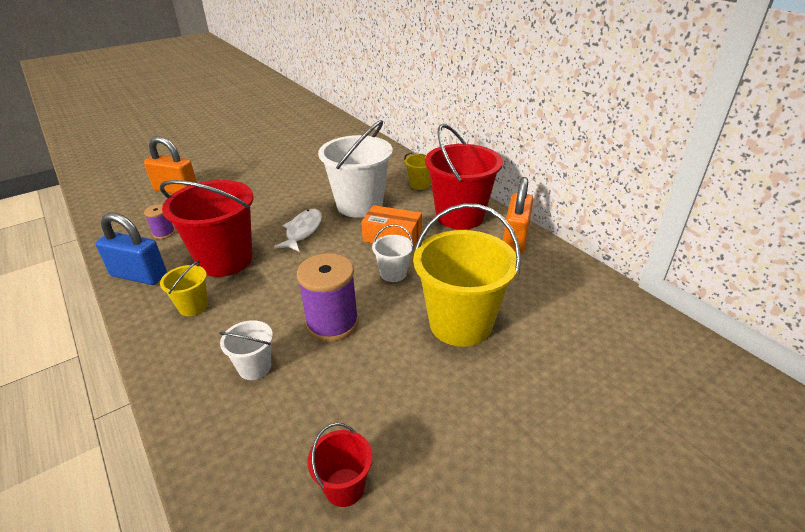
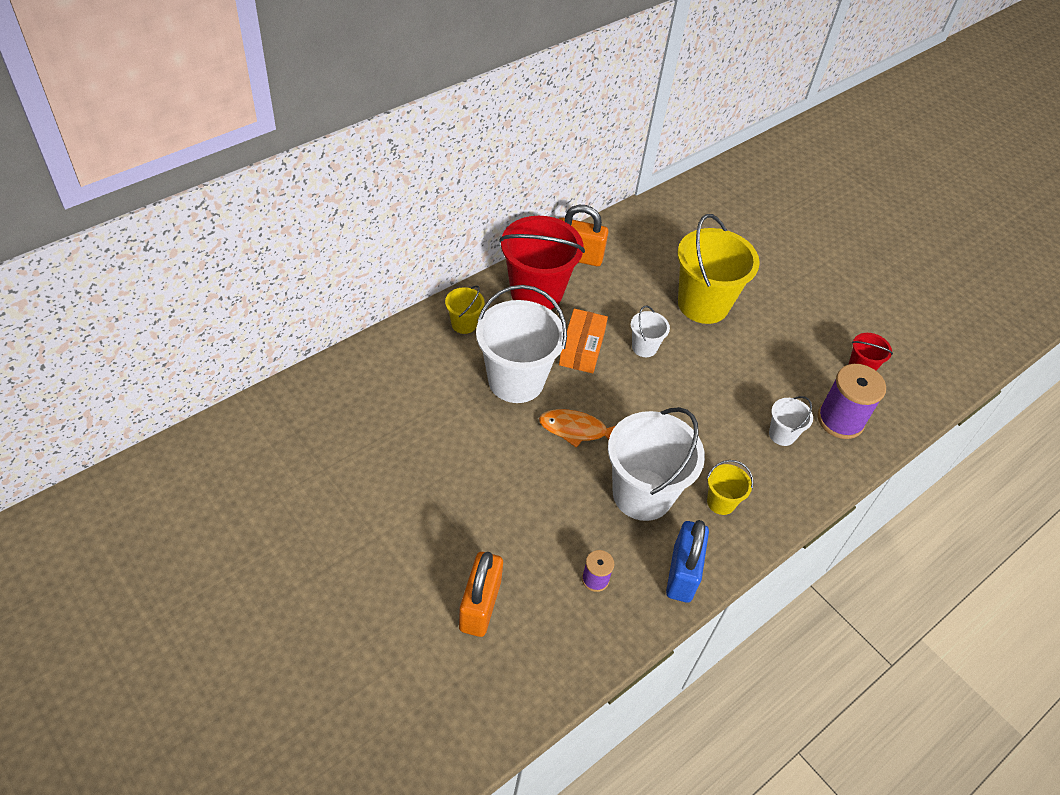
camera: 100 degrees left, 15 degrees up
red bucket [160,180,254,277] -> white bucket [608,407,705,521]
white fish [274,209,322,252] -> orange fish [539,409,615,448]
purple spool [297,253,359,342] -> purple spool moved to [817,364,886,439]

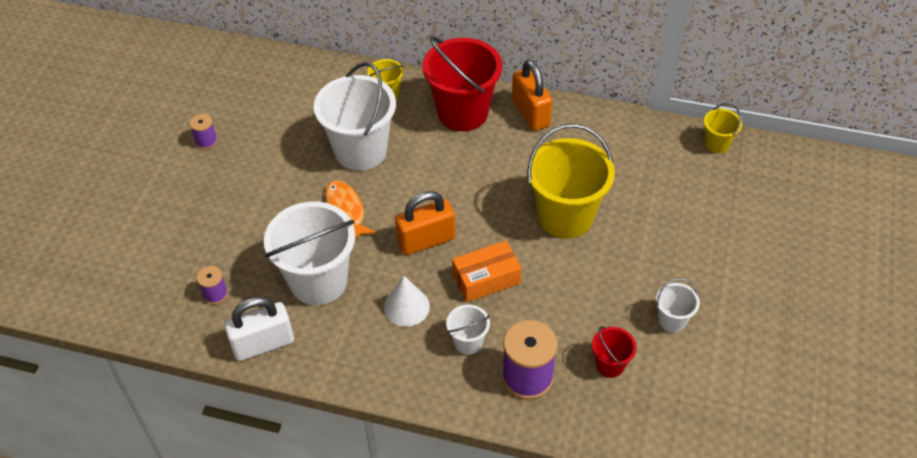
camera: 60 degrees right, 0 degrees up
orange padlock [459,552,503,637] -> orange padlock moved to [395,191,455,255]
orange box [559,309,608,373] -> orange box moved to [452,241,522,302]
white bucket [631,306,670,357] -> white bucket moved to [656,278,700,333]
blue padlock [666,520,709,603] -> white padlock [224,297,294,361]
yellow bucket [707,460,753,515] -> yellow bucket moved to [704,103,742,153]
none -> purple spool [189,114,218,150]
none -> white cone [384,276,430,327]

